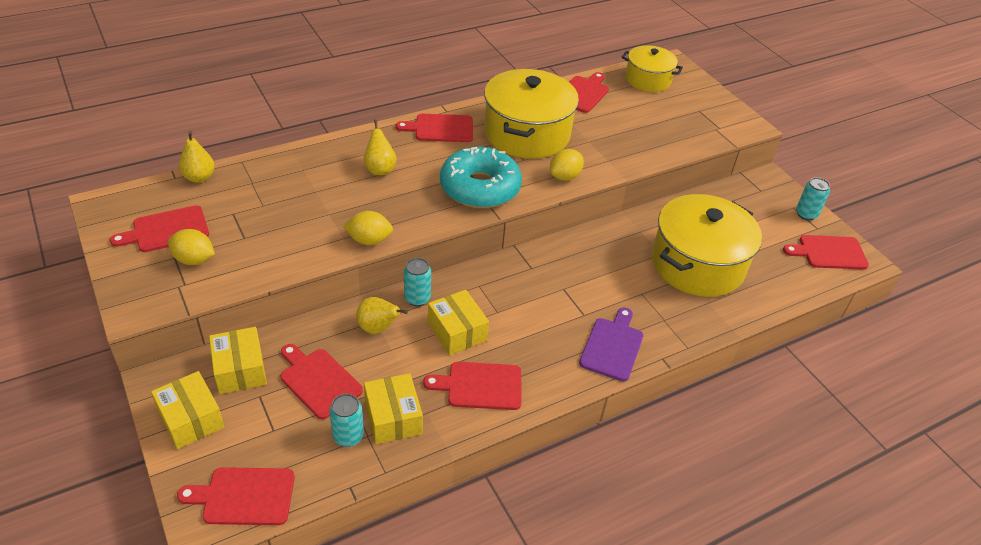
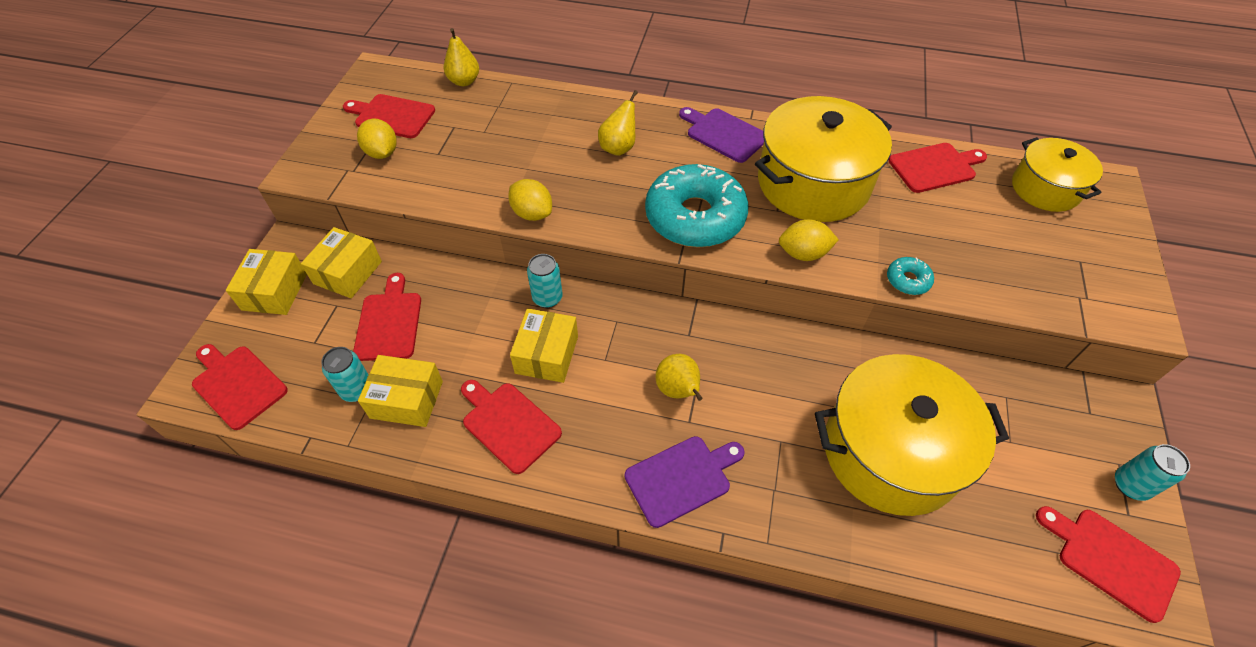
camera: 45 degrees right, 10 degrees up
yellow pear [356,297,408,334] -> yellow pear moved to [656,354,702,401]
yellow box [364,373,423,444] -> yellow box turned 75 degrees clockwise [358,355,443,427]
red cutting board [396,114,473,142] -> purple cutting board [679,107,764,163]
none -> turquoise donut [887,257,934,295]

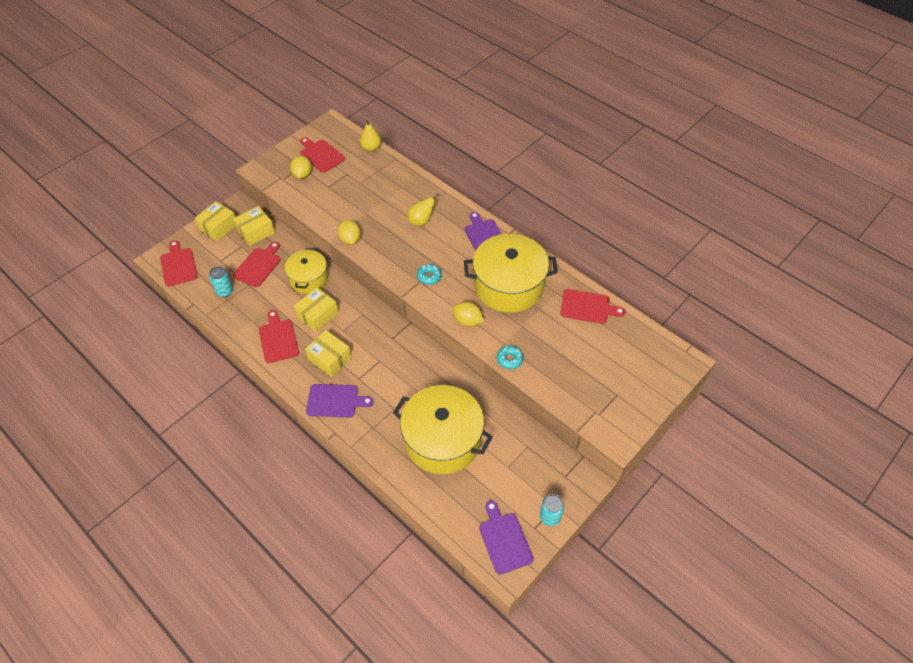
camera: 30 degrees right, 0 degrees up
yellow box [358,355,443,427] -> yellow box moved to [305,330,352,377]
turquoise can [527,254,563,308] -> none
turquoise donut [645,164,749,248] -> turquoise donut [417,264,442,285], size x0.41
yellow pear [656,354,702,401] -> none
yellow pot [1012,137,1103,212] -> yellow pot moved to [285,248,328,293]
red cutting board [1036,506,1181,623] -> purple cutting board [479,501,534,574]

